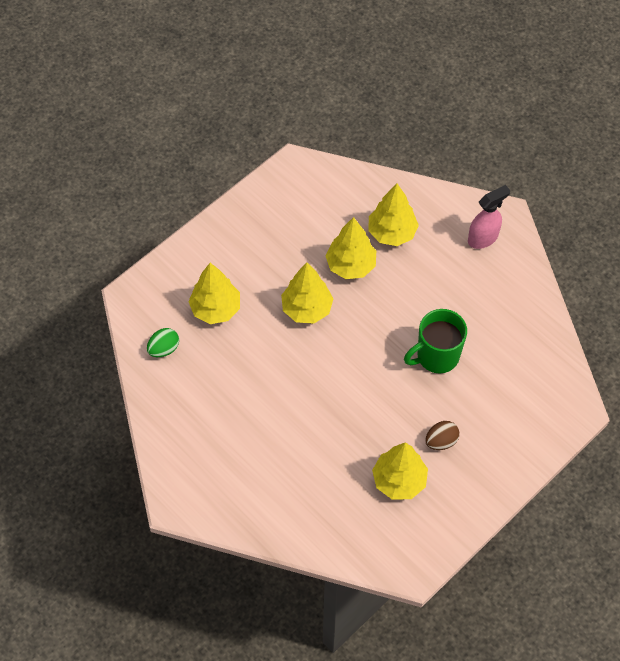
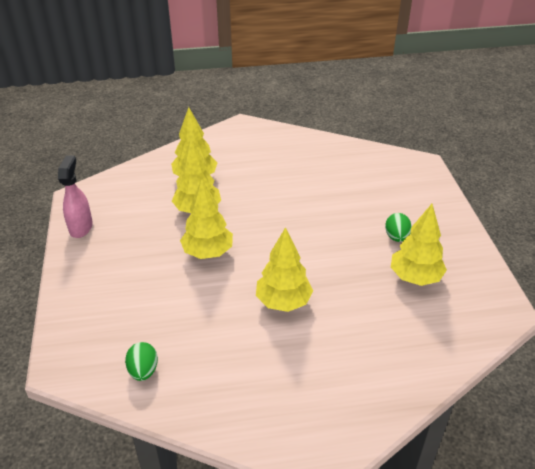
camera: 55 degrees left, 20 degrees down
yellow tree [188,263,240,324] -> yellow tree moved to [256,227,313,312]
green mug [404,309,467,373] -> none
brown egg [425,421,460,450] -> green egg [385,213,412,242]
pink spray bottle [468,185,510,249] -> pink spray bottle moved to [58,155,93,238]

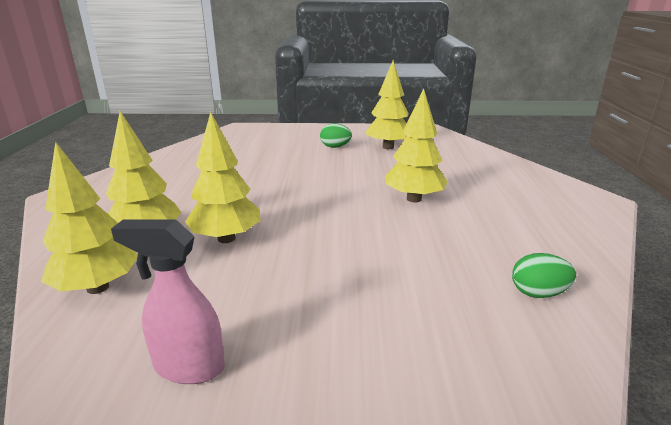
camera: 80 degrees left, 15 degrees down
yellow tree [180,179,233,259] -> yellow tree moved to [41,141,138,294]

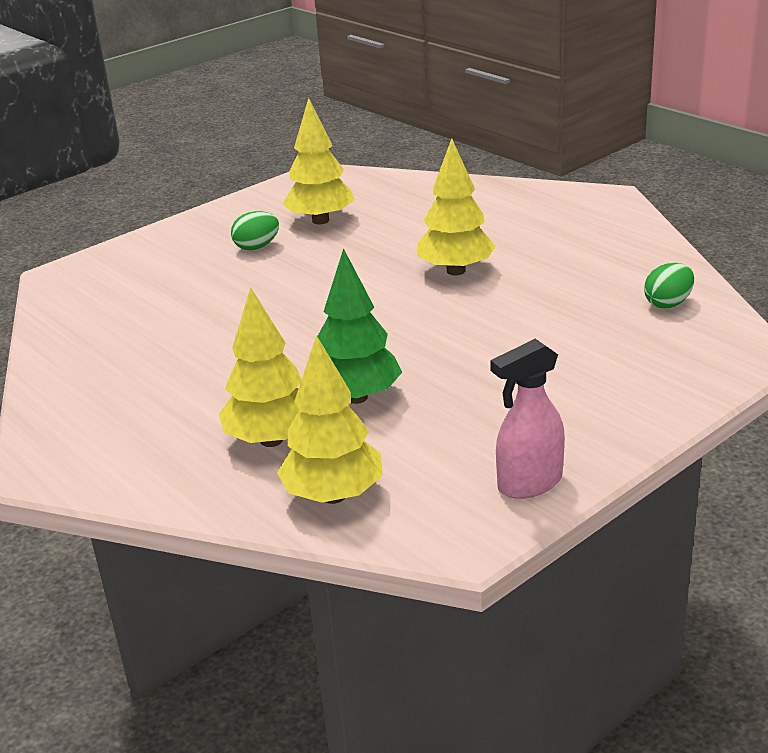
camera: 40 degrees left, 5 degrees up
yellow tree [185,112,261,243] -> green tree [317,248,402,404]

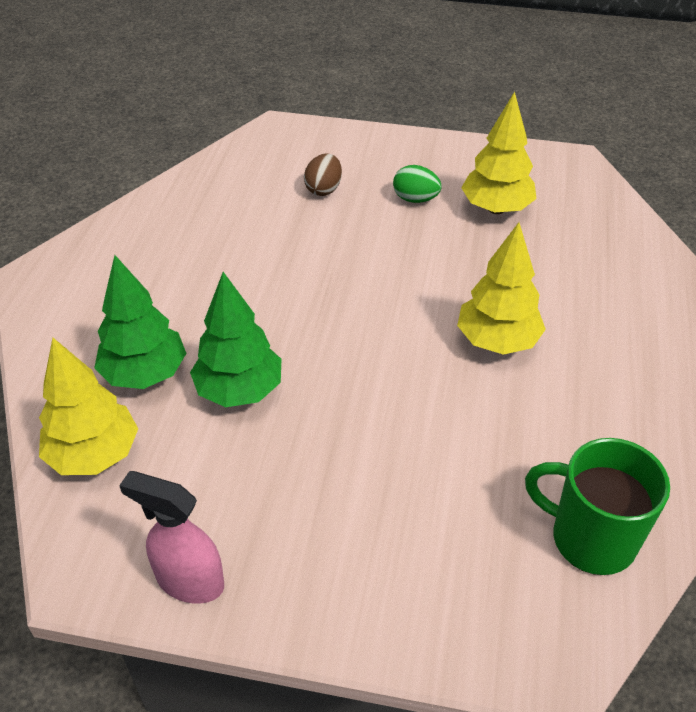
camera: 50 degrees right, 15 degrees up
yellow tree [219,287,301,447] -> green tree [94,255,187,389]
green egg [644,263,694,308] -> green mug [525,438,670,575]
none -> brown egg [304,153,342,196]

